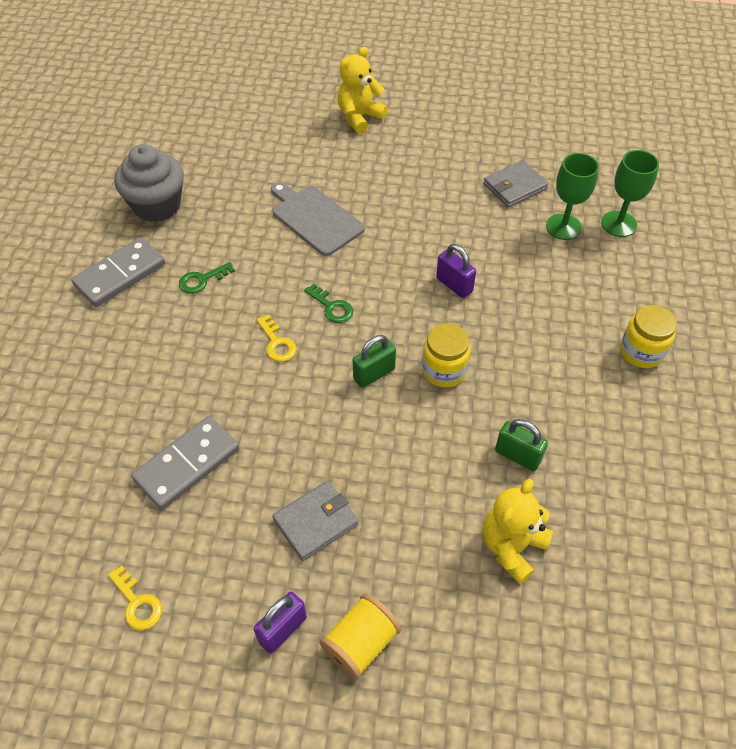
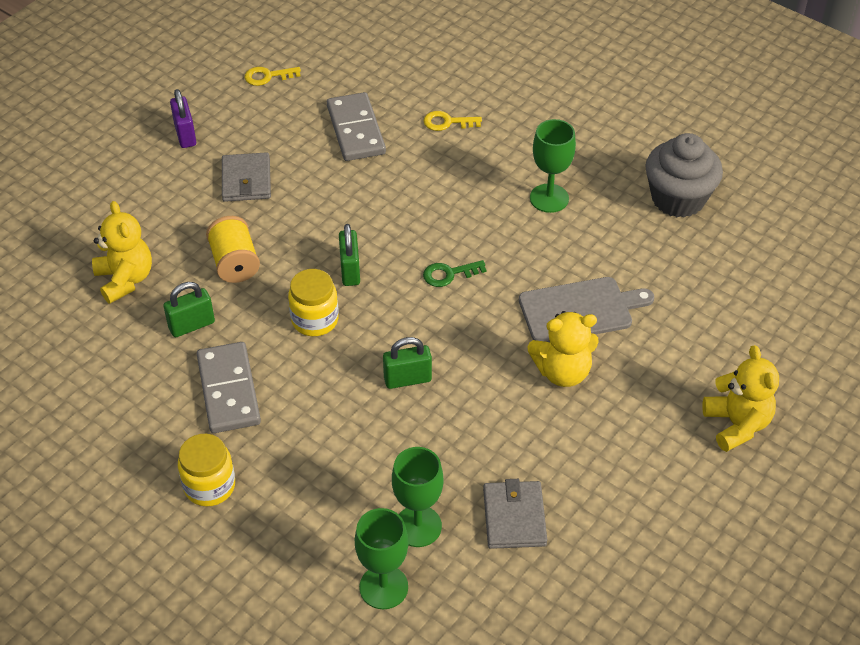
camera: 120 degrees right, 5 degrees down
grey domino [71,237,165,307] -> grey domino moved to [197,342,261,433]
green key [179,262,235,294] -> green goblet [530,119,576,213]
yellow key [257,315,297,362] -> yellow key moved to [424,111,482,131]
yellow spool [320,594,401,680] -> yellow spool moved to [206,216,260,283]
purple padlock [436,244,476,298] -> green padlock [383,337,432,389]
none -> yellow teddy bear [527,311,599,387]

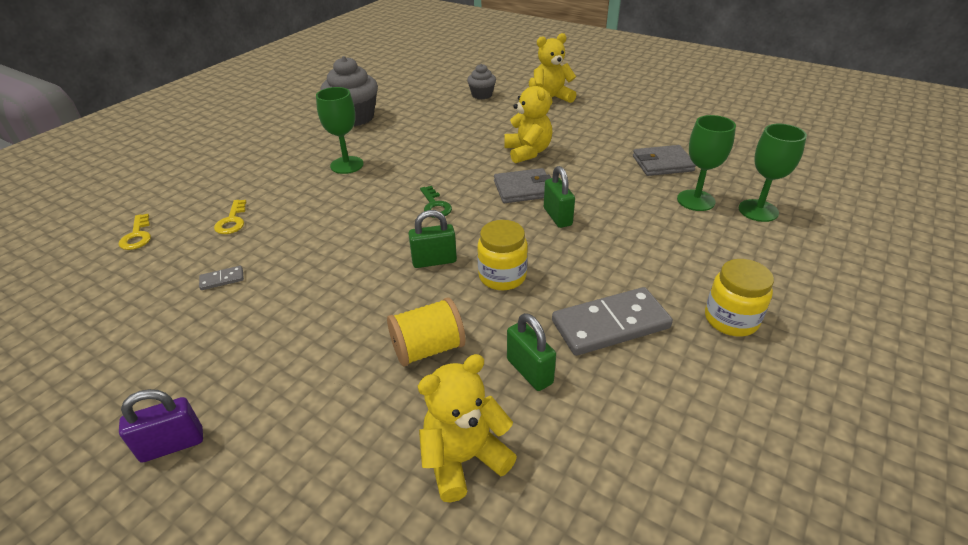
camera: 95 degrees left, 10 degrees down
grey wallet [222,152,271,202] -> grey wallet moved to [494,168,551,203]
yellow key [245,67,301,86] -> yellow key moved to [119,214,151,250]
grey domino [327,92,386,161] -> grey domino [199,266,244,290], size x0.42
grey cutting board [519,277,654,343] -> none
none -> grey cupcake [467,64,496,99]

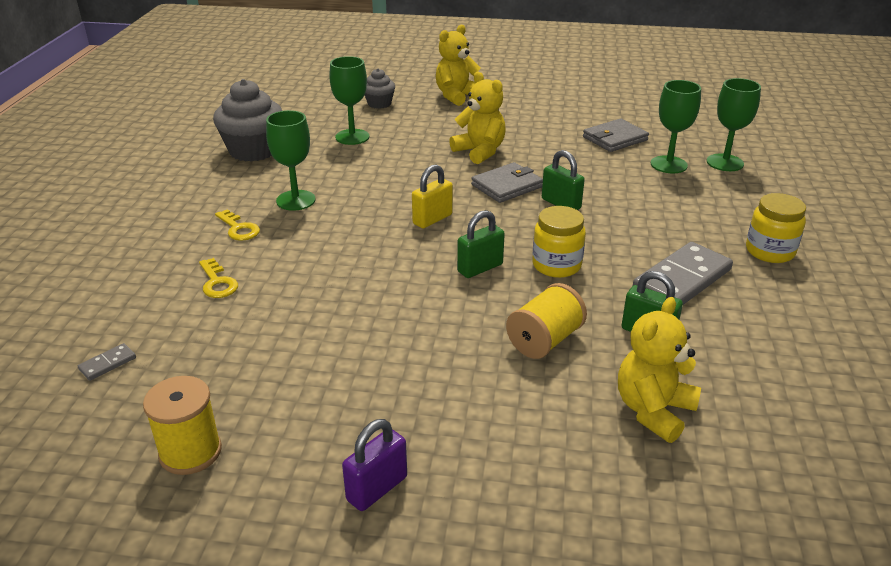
camera: 25 degrees left, 5 degrees down
yellow key [119,214,151,250] -> yellow key moved to [215,209,260,241]
grey domino [199,266,244,290] -> grey domino moved to [78,343,136,381]
green key [420,186,452,218] -> yellow padlock [412,164,453,228]
none -> yellow spool [143,376,222,475]
none -> green goblet [329,56,369,145]

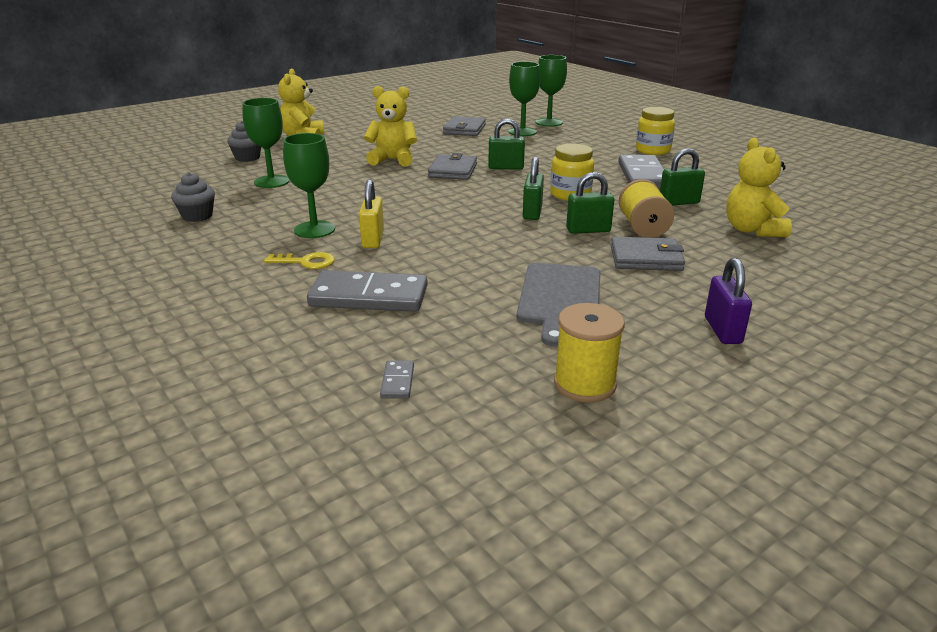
camera: 45 degrees left, 5 degrees down
yellow key [199,258,238,298] -> grey domino [307,270,428,312]
grey cupcake [213,79,282,162] -> grey cupcake [171,172,215,222], size x0.55
yellow padlock [412,164,453,228] -> yellow padlock moved to [359,179,384,248]
none -> grey cutting board [517,263,600,347]
none -> green padlock [566,172,614,234]
none -> grey wallet [611,237,685,271]

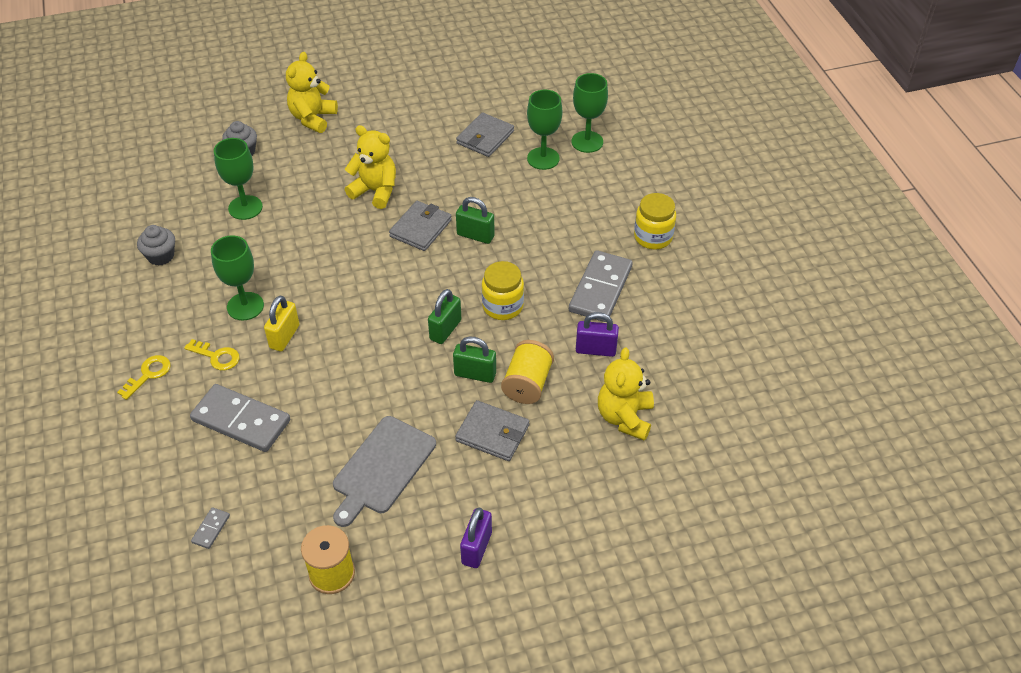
camera: 20 degrees right, 20 degrees up
green padlock [660,148,705,206] -> purple padlock [576,312,619,357]
none -> yellow key [117,355,171,400]

